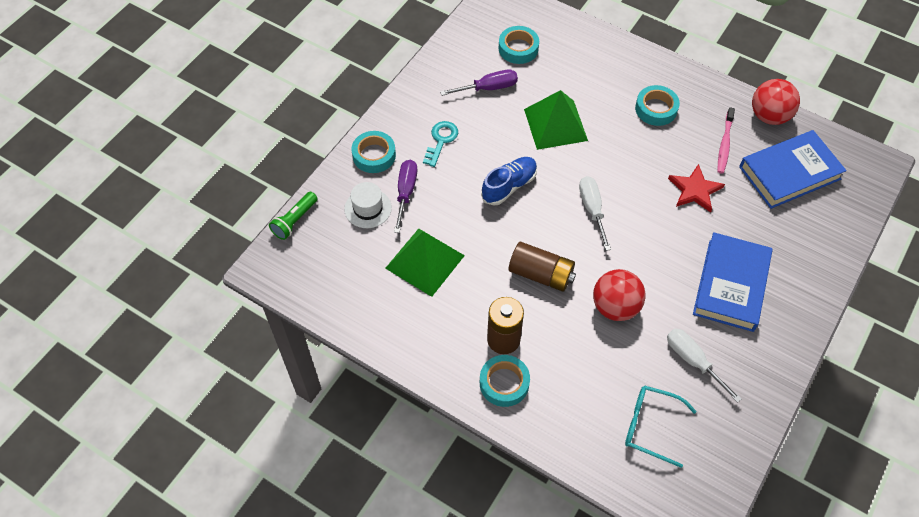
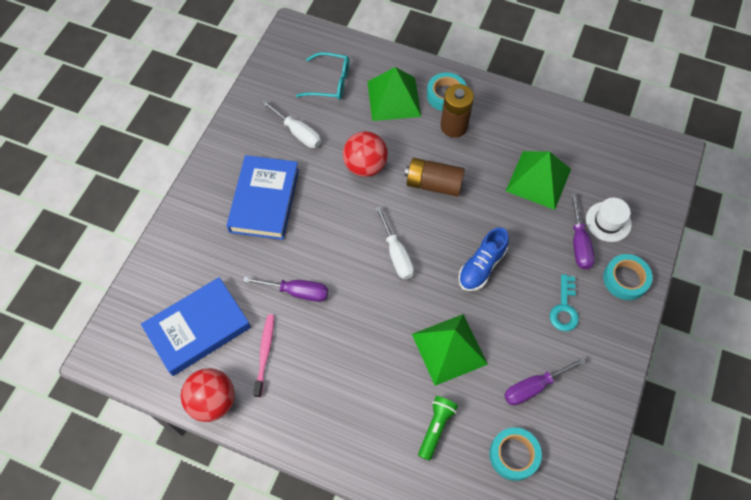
camera: 170 degrees right, 5 degrees up
green flashlight [269,192,318,240] -> green flashlight moved to [418,396,458,461]
turquoise tape [635,85,680,126] -> none
red star [668,164,725,213] -> purple screwdriver [243,276,328,302]
none -> green pyramid [367,67,421,121]

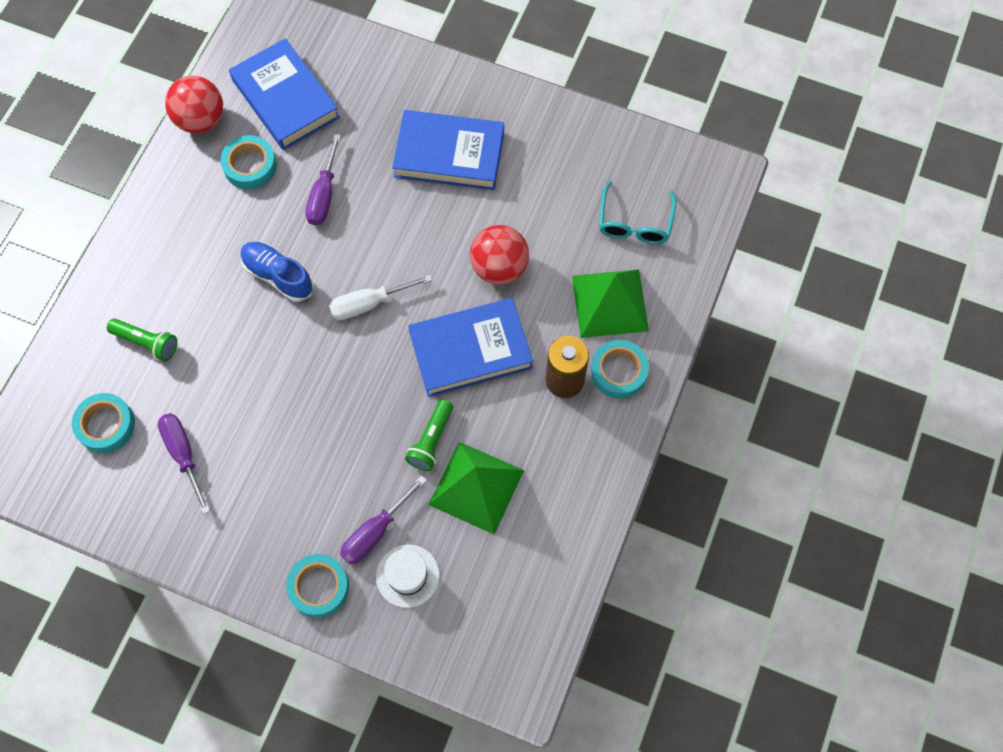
camera: 90 degrees right, 5 degrees up
pink toothbrush [253,314,274,397] -> turquoise tape [221,135,277,189]
white screwdriver [262,100,321,148] -> none
brown battery [404,158,465,197] -> blue book [408,298,533,397]
green pyramid [412,314,488,386] -> none
blue shoe [458,227,509,291] -> blue shoe moved to [241,242,314,302]
turquoise key [550,274,579,331] -> none
purple screwdriver [571,193,595,269] -> purple screwdriver turned 45 degrees counterclockwise [340,475,427,564]
none -> green flashlight [405,399,453,471]

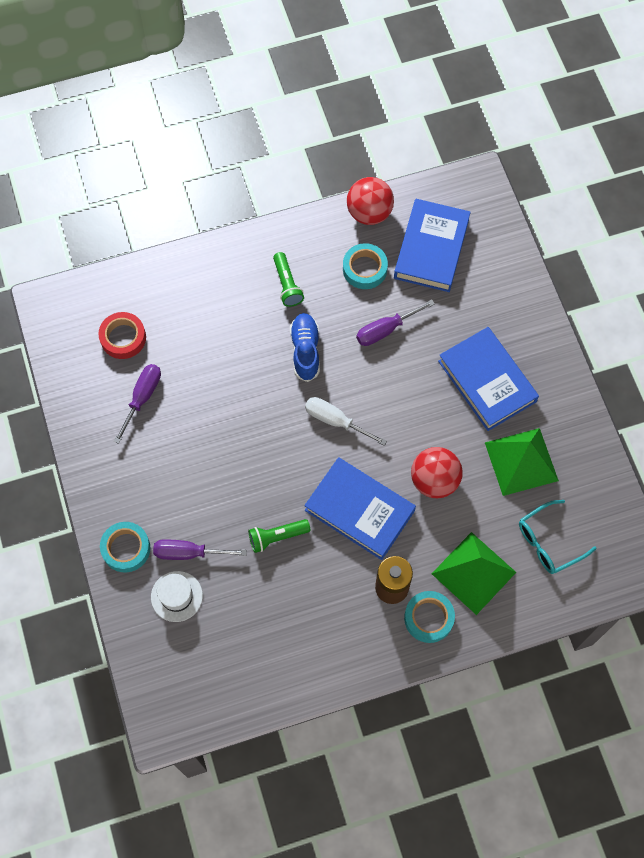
camera: 50 degrees right, 0 degrees up
turquoise tape [72,393,135,453] -> red tape [98,312,146,359]
green flashlight [107,318,177,361] -> green flashlight moved to [273,252,304,307]
green pyramid [429,442,524,535] -> green pyramid moved to [485,428,559,496]

